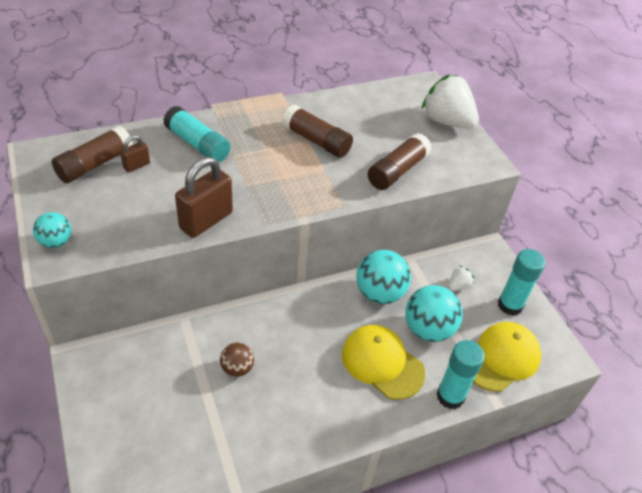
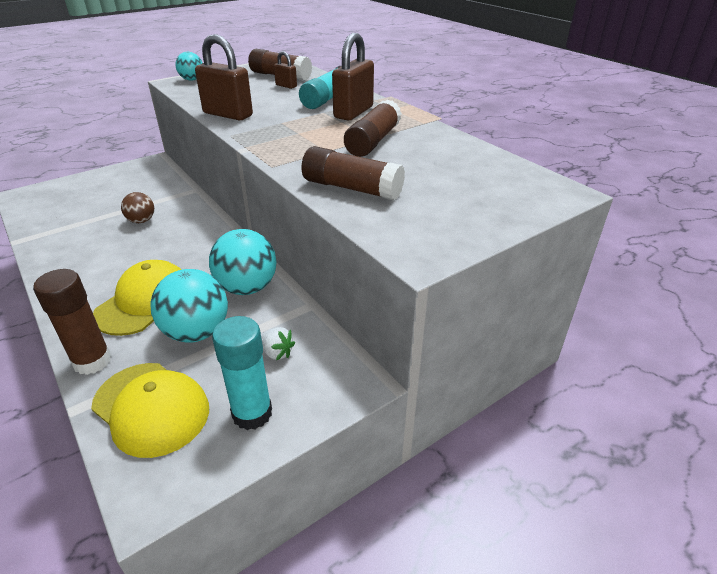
camera: 80 degrees right, 10 degrees down
white strawberry [421,74,479,129] -> none
turquoise glue stick [437,340,485,409] -> brown glue stick [33,269,112,375]
none -> brown padlock [332,33,374,120]

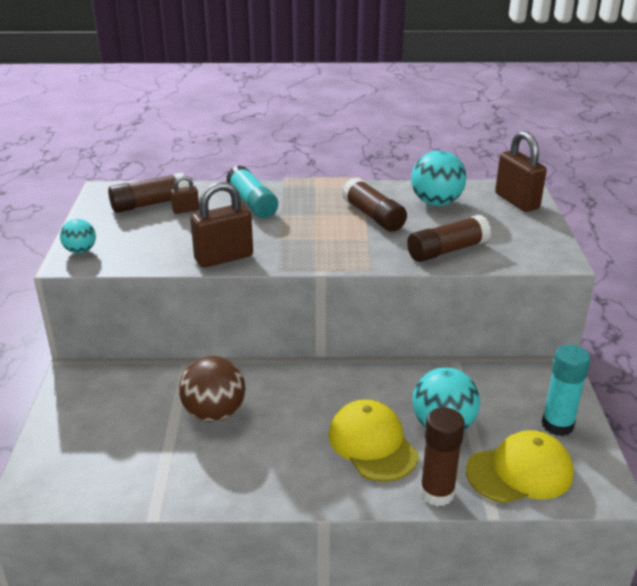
camera: 55 degrees left, 5 degrees down
brown ball [121,192,154,223] -> brown ball [179,356,245,422], size x1.75
turquoise ball [209,229,277,295] -> turquoise ball moved to [411,151,466,206]
white strawberry [261,327,295,360] -> none
brown padlock [332,33,374,120] -> brown padlock moved to [495,131,547,212]

